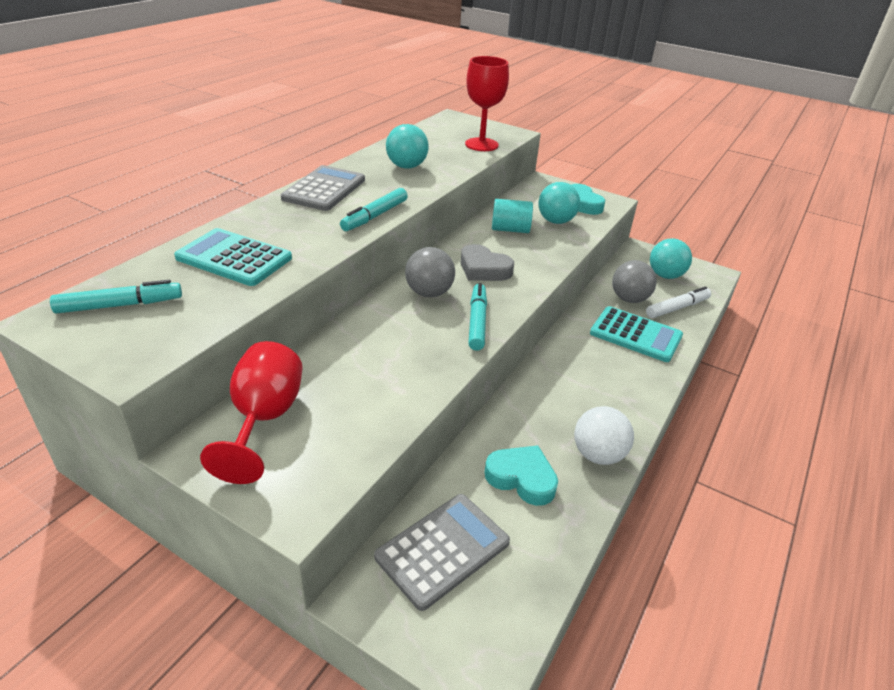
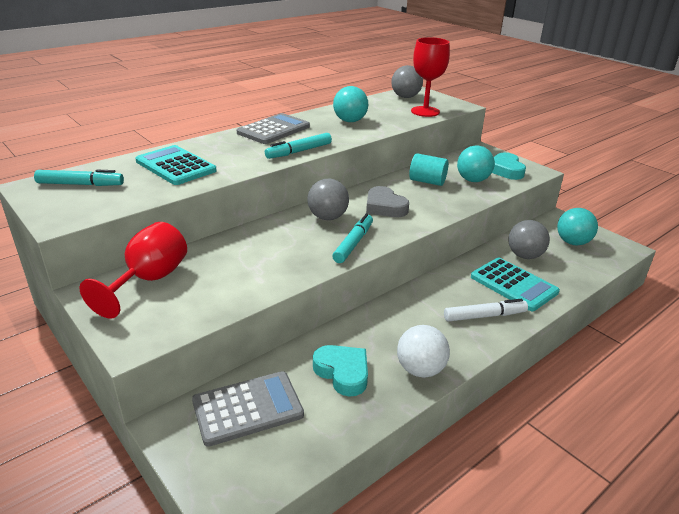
camera: 20 degrees right, 5 degrees down
white marker [646,287,711,318] -> white marker moved to [444,299,528,321]
none -> grey ball [391,65,423,98]

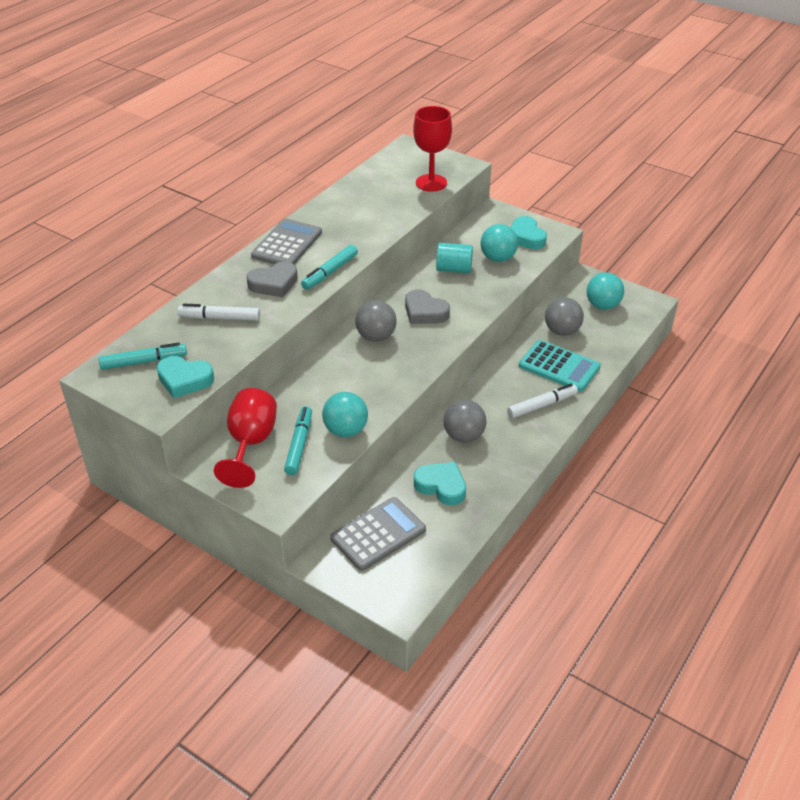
camera: 15 degrees left, 10 degrees up
turquoise calculator [136,145,217,185] -> white marker [178,304,260,321]
turquoise marker [332,213,373,263] -> turquoise marker moved to [284,406,312,475]
turquoise ball [333,86,368,122] -> turquoise ball moved to [322,392,368,437]
grey ball [391,65,423,98] -> grey ball moved to [443,400,487,443]
white ball [397,325,450,378] -> none
none -> turquoise heart [157,356,214,398]
none -> grey heart [246,262,298,297]

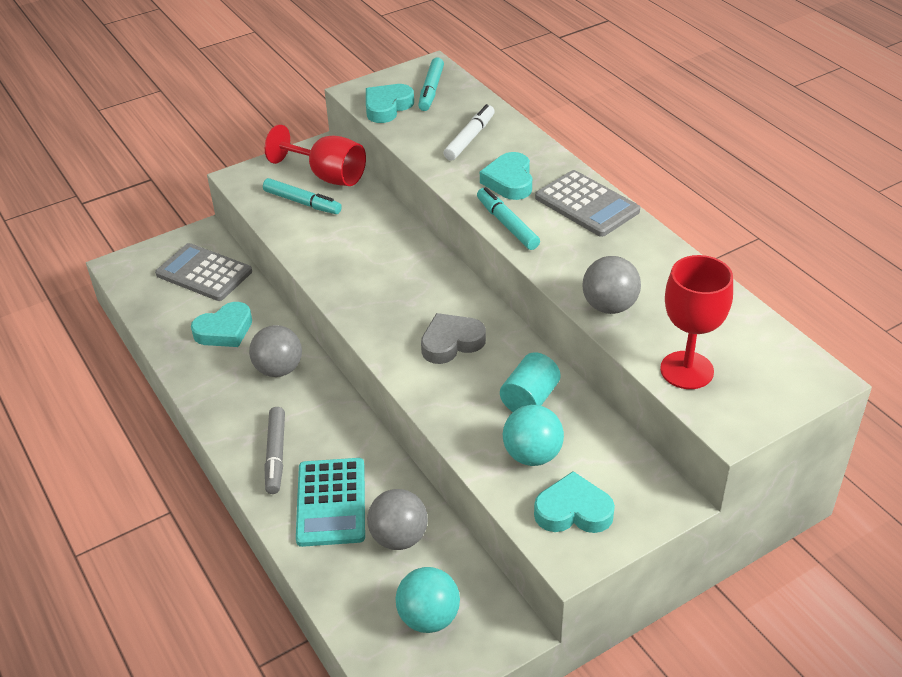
camera: 115 degrees right, 0 degrees up
grey heart [246,262,298,297] -> turquoise heart [480,152,532,200]
turquoise ball [322,392,368,437] -> none
grey calculator [330,497,426,571] -> grey calculator turned 135 degrees clockwise [155,243,252,301]
grey ball [355,300,397,342] -> grey ball moved to [583,256,641,314]
white marker [507,384,578,418] -> grey marker [264,407,285,494]
turquoise calculator [519,340,601,392] -> turquoise calculator turned 60 degrees counterclockwise [296,458,365,547]

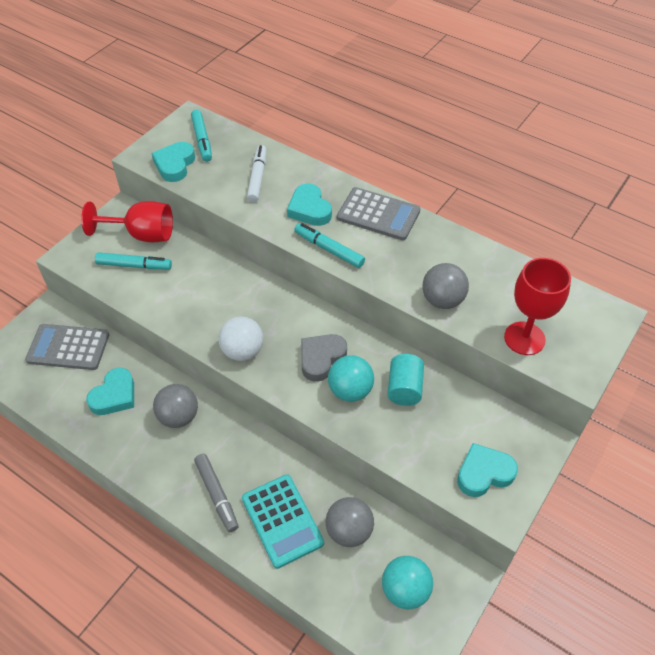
camera: 25 degrees left, 10 degrees up
turquoise ball [503,405,564,466] -> turquoise ball moved to [328,355,374,402]
none -> white ball [218,316,263,361]

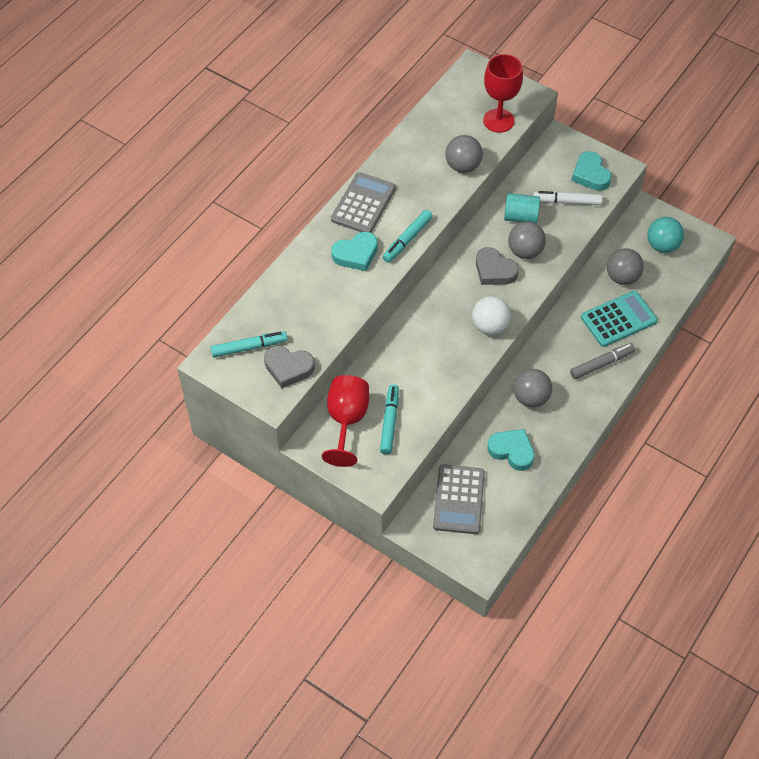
camera: 90 degrees left, 5 degrees up
turquoise heart [152,142,195,182] -> grey heart [264,346,315,388]
white marker [247,145,267,203] -> white marker moved to [533,191,602,205]
turquoise ball [328,355,374,402] -> grey ball [508,221,546,259]

